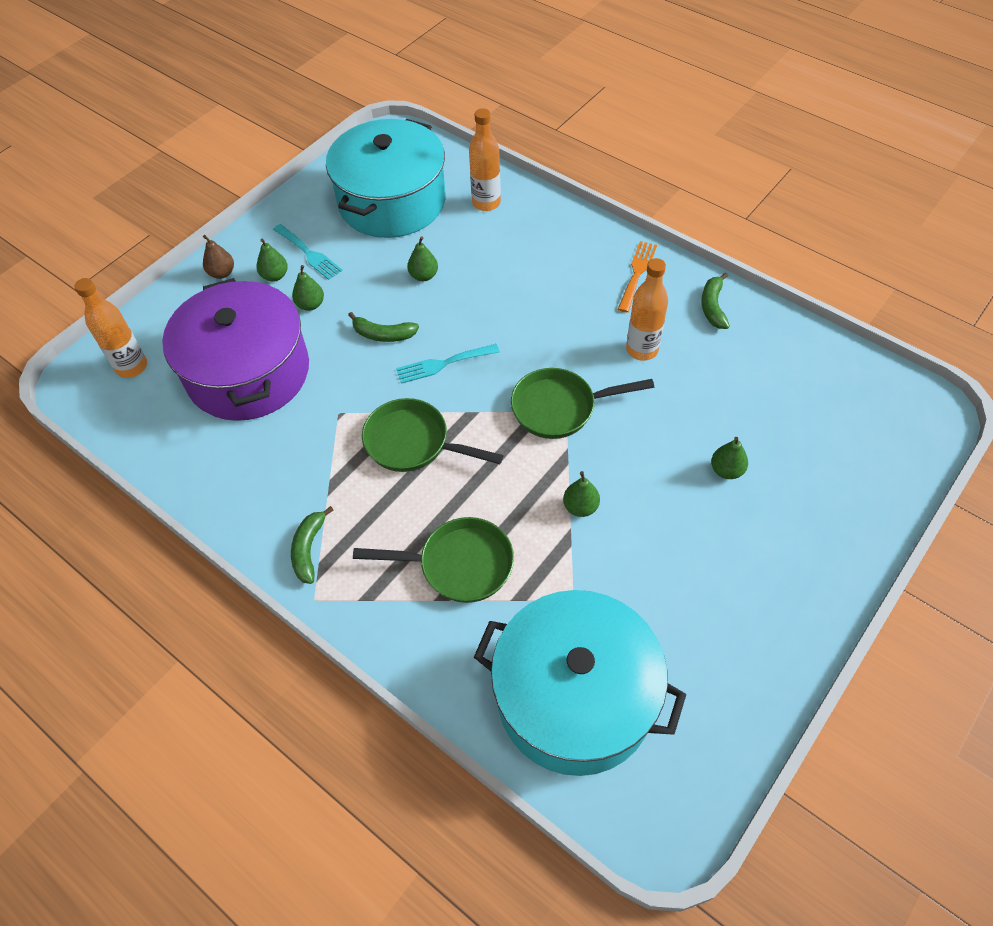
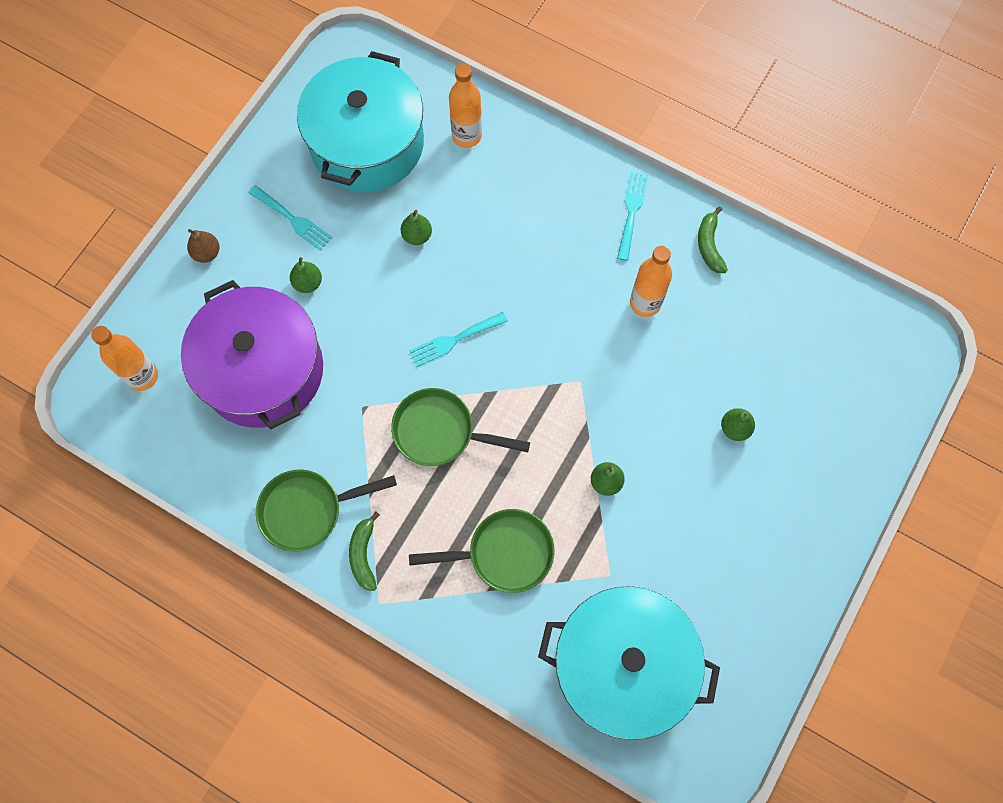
camera: 10 degrees left, 15 degrees up
green pear [257,239,288,282] -> none
green banana [348,312,419,342] -> none
green pan [511,368,654,439] -> green pan moved to [256,469,397,552]
orange fork [618,241,657,313] -> turquoise fork [617,172,648,261]

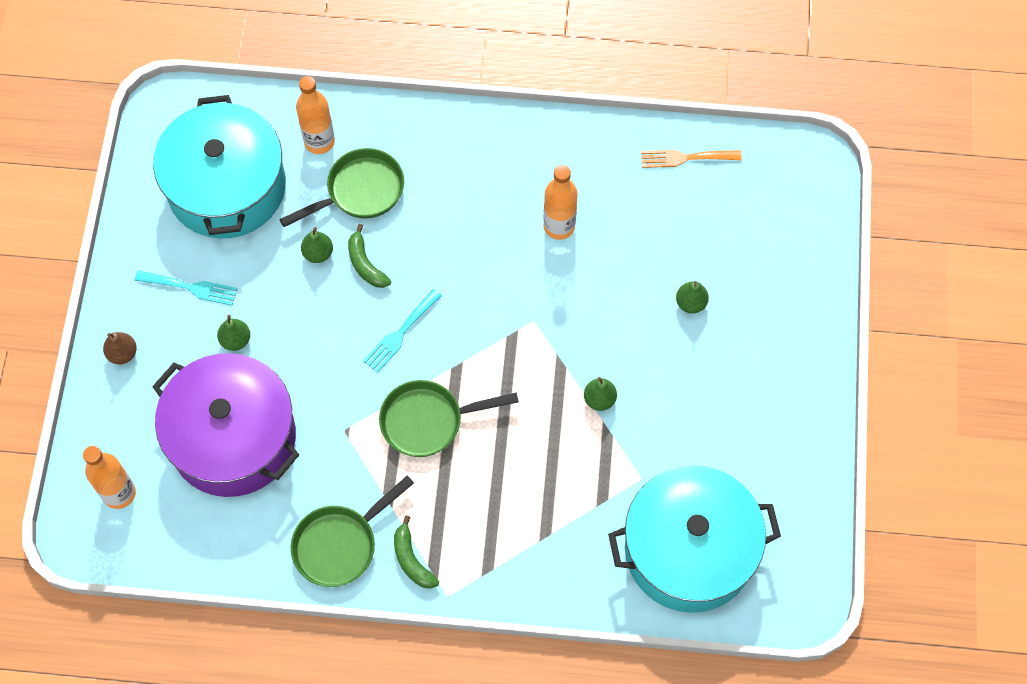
camera: 25 degrees left, 5 degrees down
green pan [409,509,555,593] -> green pan moved to [279,148,404,227]
turquoise fork [617,172,648,261] -> none
green banana [698,206,728,273] -> green banana moved to [348,224,391,288]
none -> orange fork [641,150,742,168]

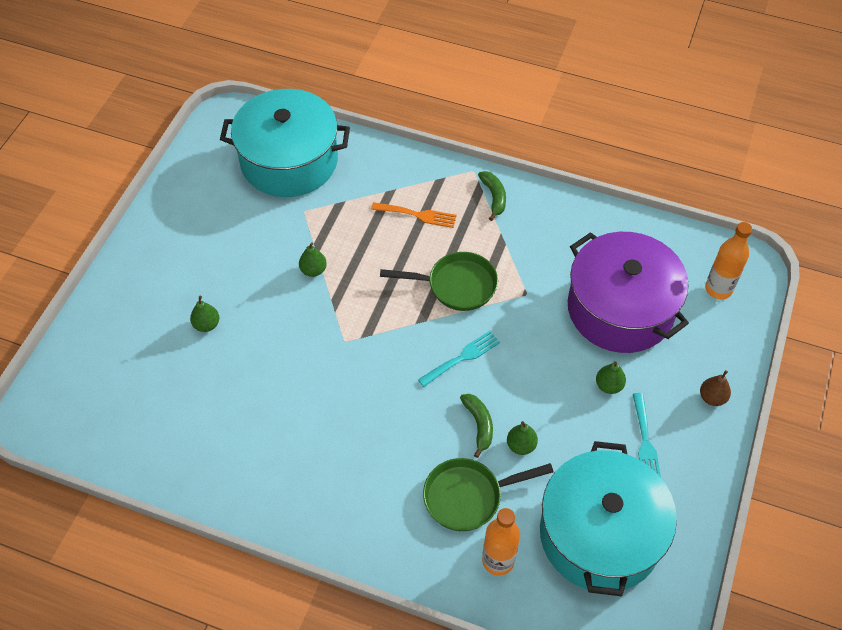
camera: 165 degrees left, 10 degrees down
turquoise fork [135,270,237,305] -> turquoise fork turned 120 degrees counterclockwise [633,393,661,477]
green pan [291,475,414,587] -> none
orange bottle [543,165,578,240] -> none
orange fork [641,150,742,168] -> orange fork moved to [371,202,457,228]

